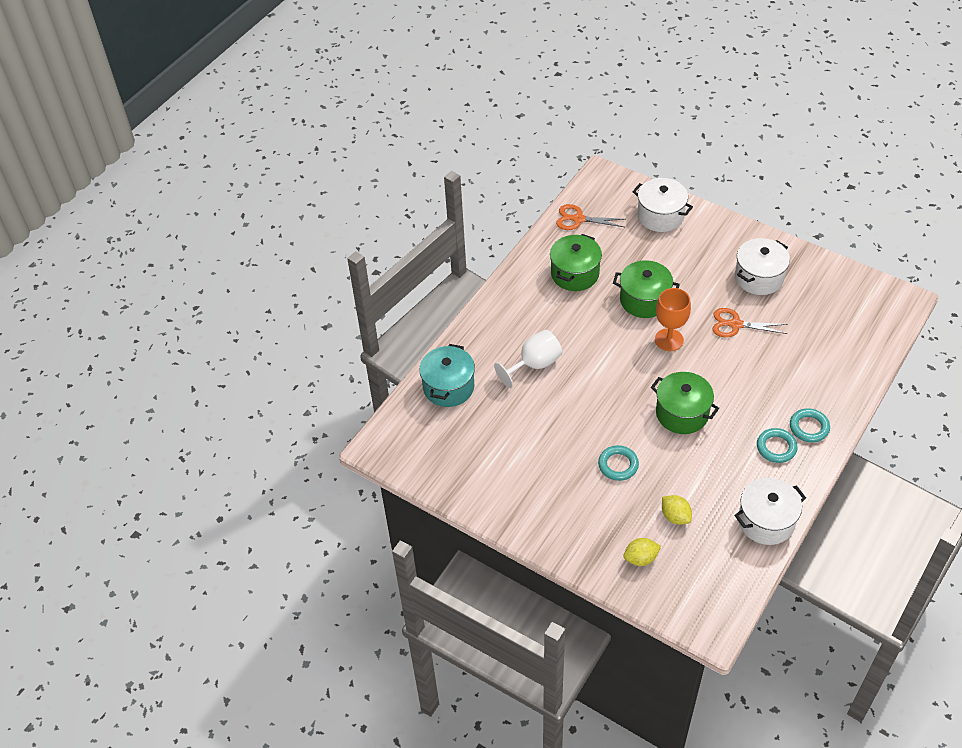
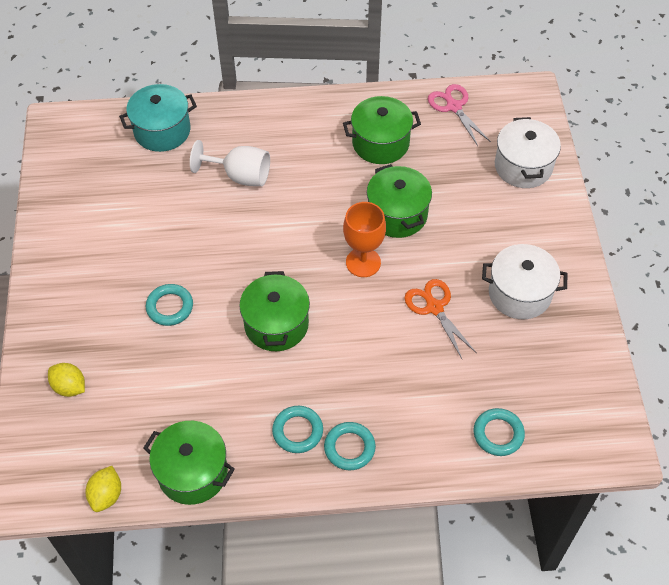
camera: 50 degrees right, 5 degrees up
orange scissors [556,204,625,230] -> pink scissors [428,84,491,146]
yellow lemon [662,495,692,525] -> yellow lemon moved to [86,466,121,512]
white pot [734,478,806,545] -> green pot [144,421,235,505]
none -> turquoise ring [473,408,525,456]

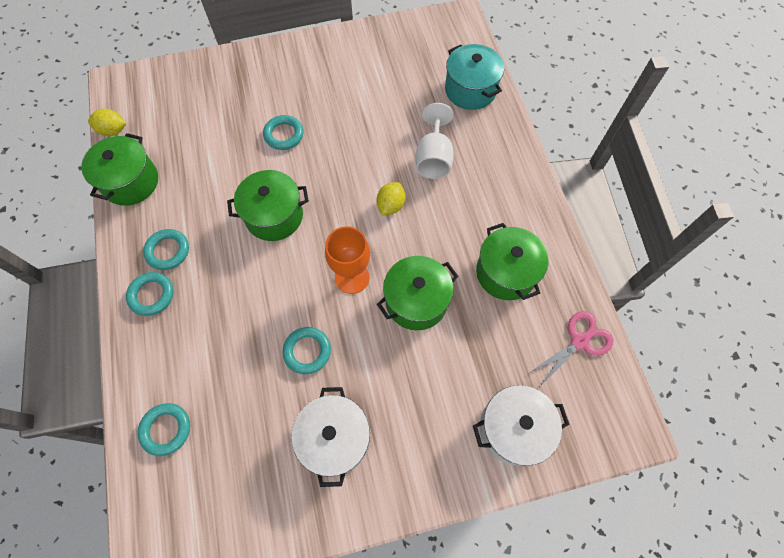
camera: 80 degrees right, 10 degrees up
yellow lemon [48,363,85,397] -> yellow lemon moved to [377,182,405,215]
orange scissors [404,279,476,359] -> turquoise ring [282,327,331,374]

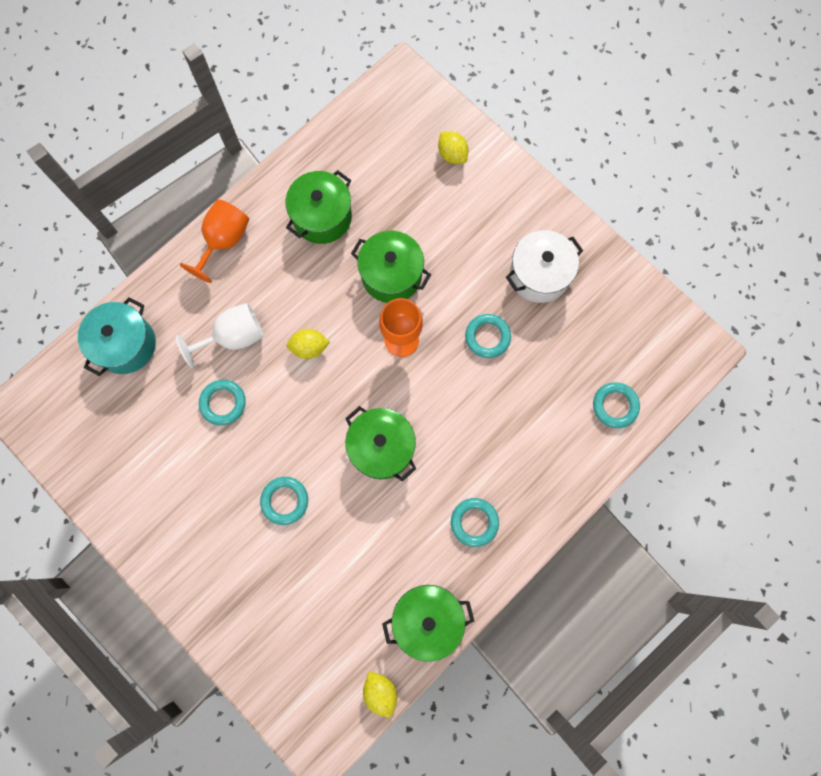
camera: 120 degrees left, 10 degrees up
turquoise ring [126,272,174,316] -> turquoise ring moved to [199,380,246,425]
white pot [473,385,570,466] -> yellow lemon [438,132,469,164]
pink scissors [529,311,613,386] -> none
none -> orange goblet [180,199,249,283]

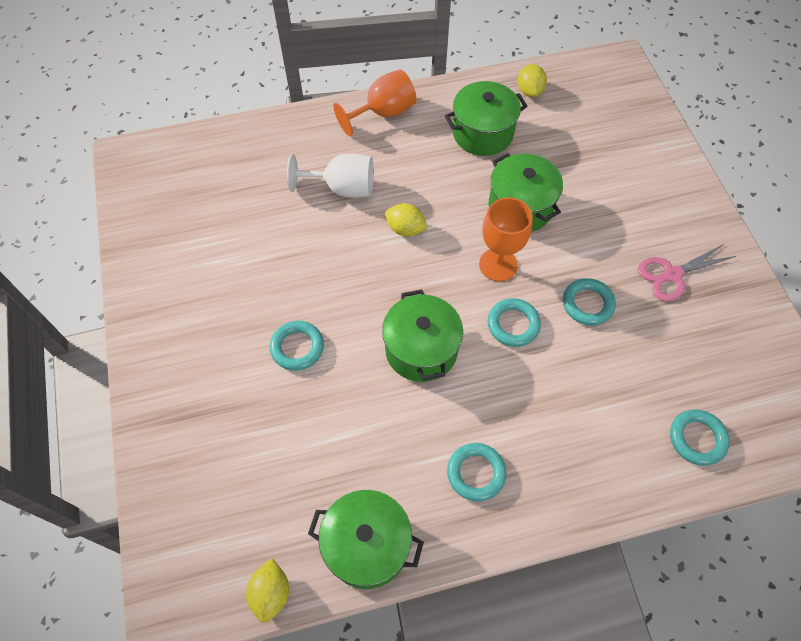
camera: 30 degrees right, 15 degrees down
turquoise pot [78,297,156,376] -> none
turquoise ring [199,380,246,425] -> turquoise ring moved to [487,298,541,347]
yellow lemon [438,132,469,164] -> yellow lemon moved to [518,64,547,97]
white pot [506,230,583,303] -> pink scissors [638,244,736,301]

